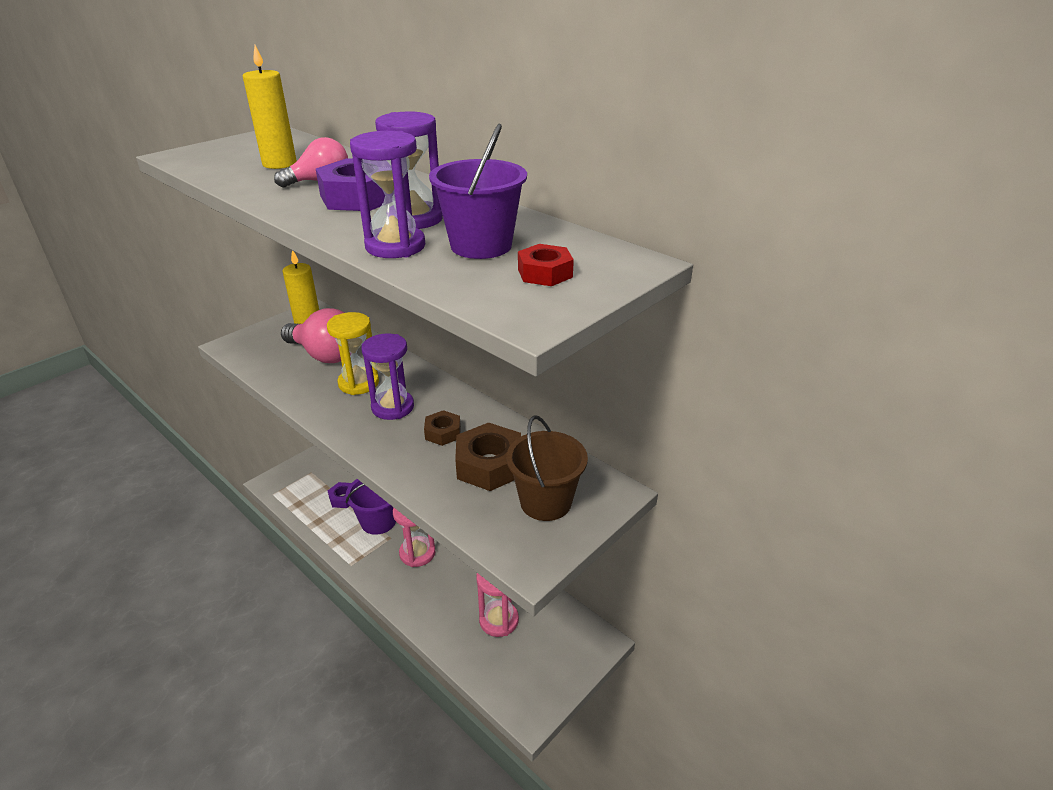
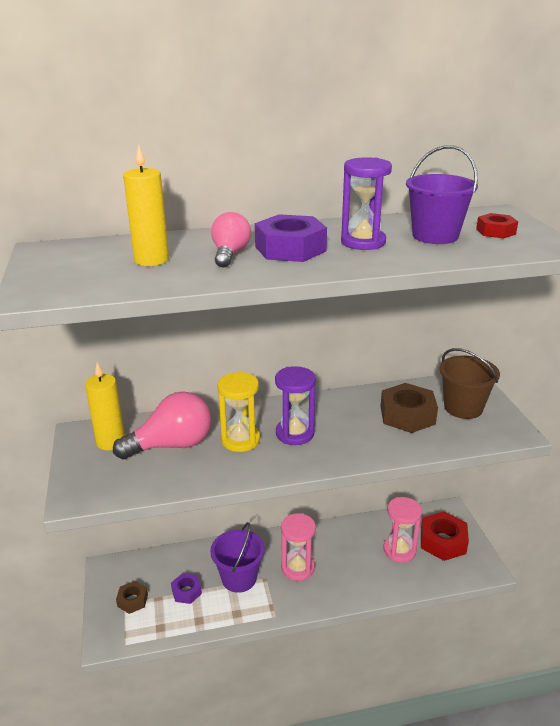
camera: 55 degrees left, 5 degrees down
purple hourglass [350,131,425,258] -> none
brown nut [424,410,461,446] -> brown nut moved to [116,581,148,614]
none -> red nut [421,511,469,561]

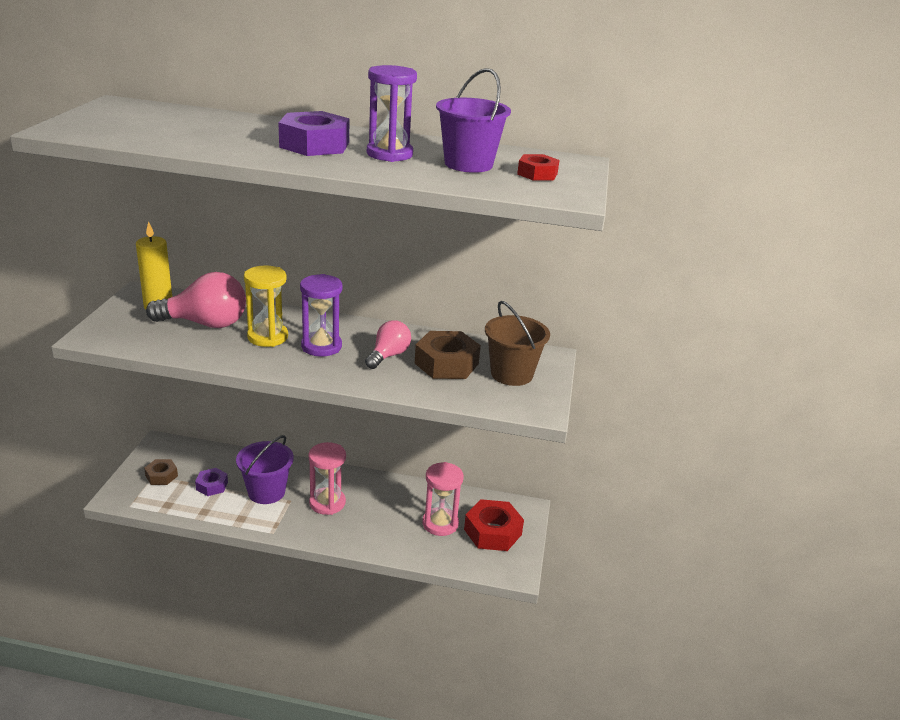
camera: 20 degrees right, 0 degrees up
yellow candle [123,144,169,266] -> none
pink light bulb [211,212,251,268] -> pink light bulb moved to [365,320,411,369]

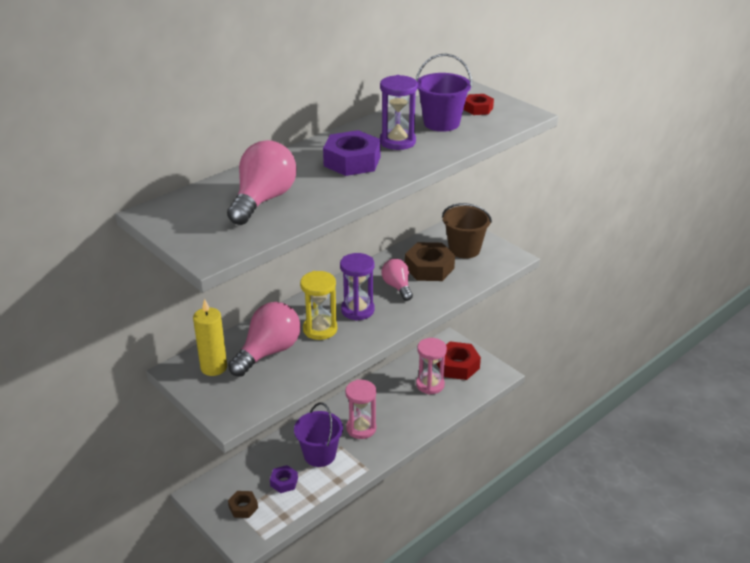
camera: 50 degrees left, 5 degrees up
none -> pink light bulb [227,140,297,225]

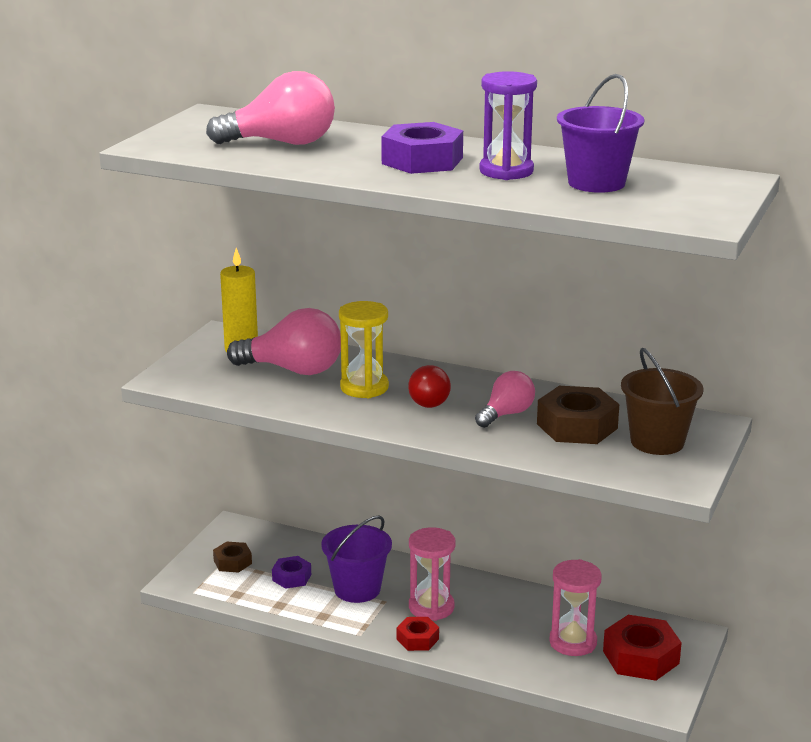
camera: 65 degrees right, 10 degrees down
purple hourglass [340,253,375,321] -> red light bulb [408,365,451,408]
red nut [463,94,494,115] -> red nut moved to [397,617,439,651]

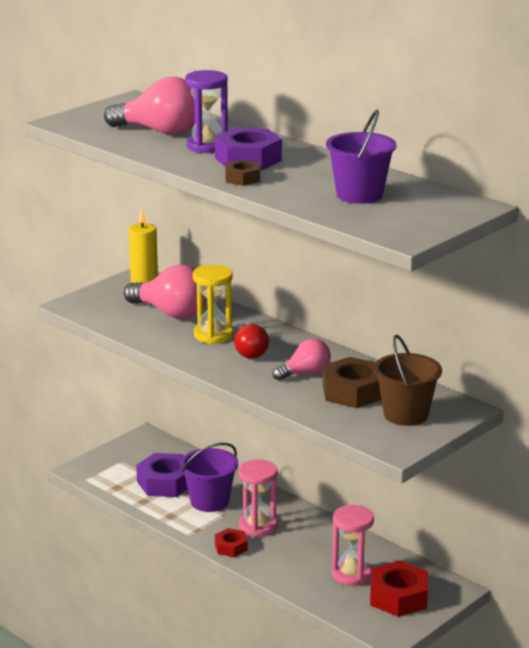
camera: 20 degrees right, 0 degrees up
brown nut [213,542,252,573] -> brown nut moved to [225,159,260,186]
purple nut [272,556,311,589] -> purple nut [136,453,188,497], size x1.77
purple hourglass [479,71,537,180] -> purple hourglass moved to [185,70,228,153]

